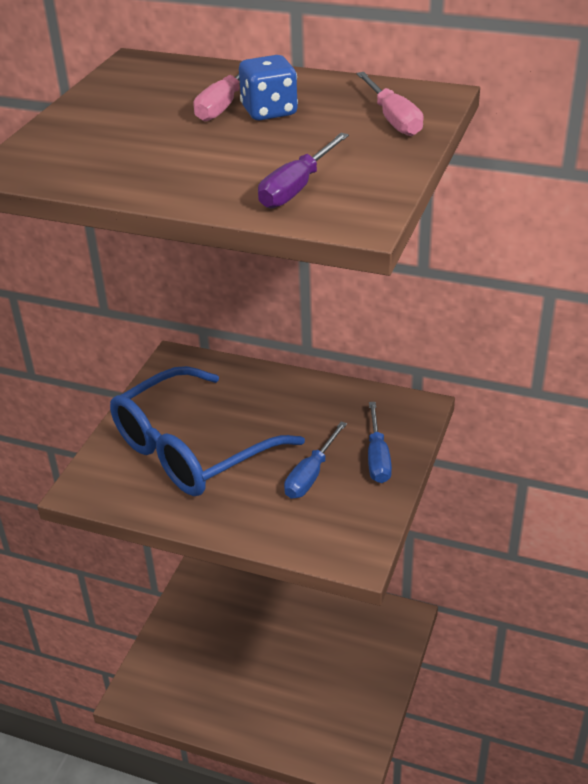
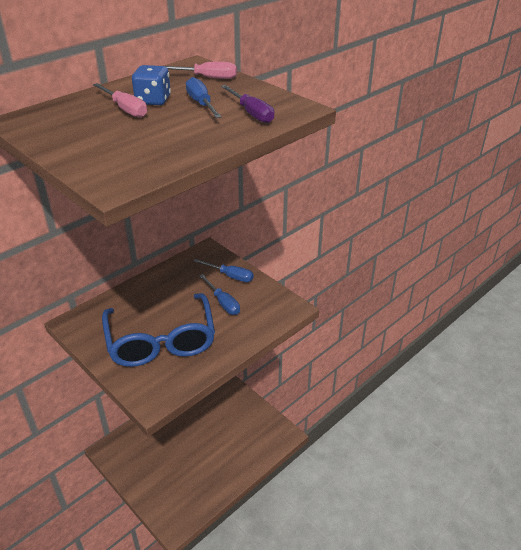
camera: 65 degrees left, 0 degrees up
none -> blue screwdriver [186,77,222,118]

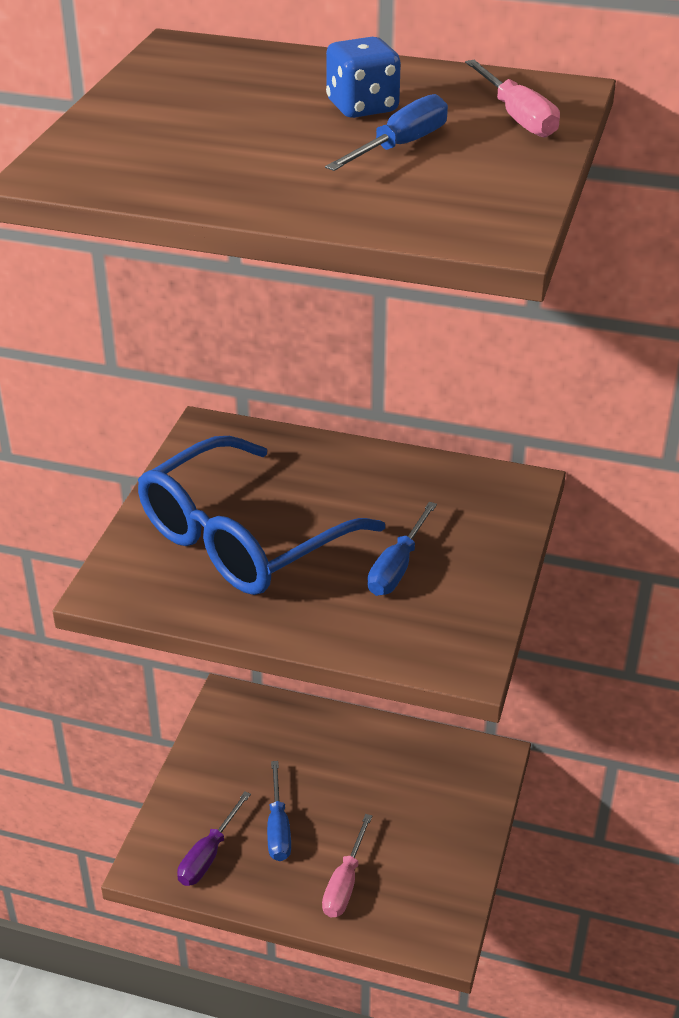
camera: 60 degrees right, 0 degrees up
pink screwdriver [93,83,147,118] -> pink screwdriver moved to [322,814,372,917]
blue screwdriver [194,259,254,282] -> blue screwdriver moved to [267,761,291,861]
purple screwdriver [221,85,274,123] -> purple screwdriver moved to [177,791,251,886]

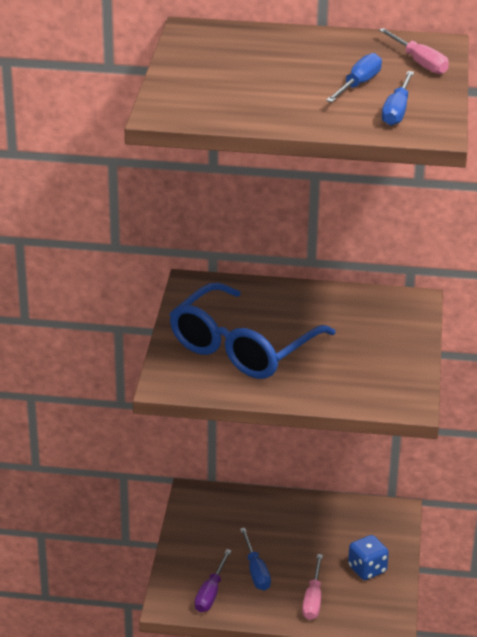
camera: 10 degrees left, 5 degrees down
blue dice [326,37,401,118] -> blue dice moved to [348,535,389,580]
blue screwdriver [367,502,437,596] -> blue screwdriver moved to [382,71,414,126]

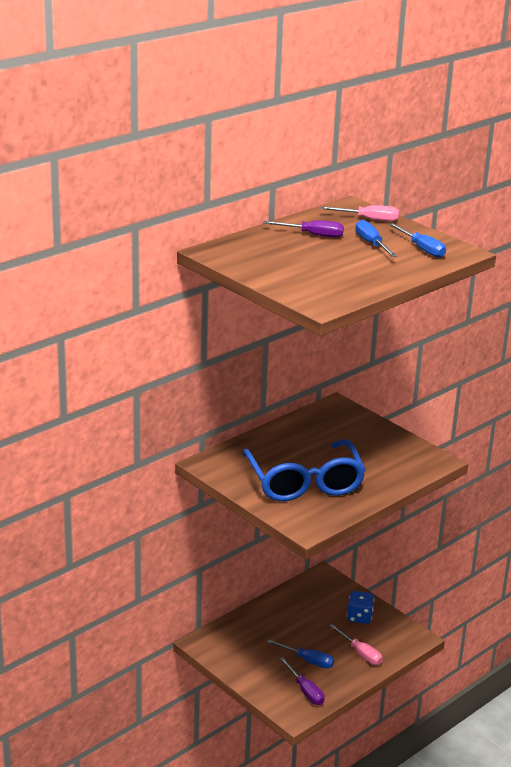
camera: 50 degrees left, 5 degrees down
none -> purple screwdriver [263,220,344,238]

